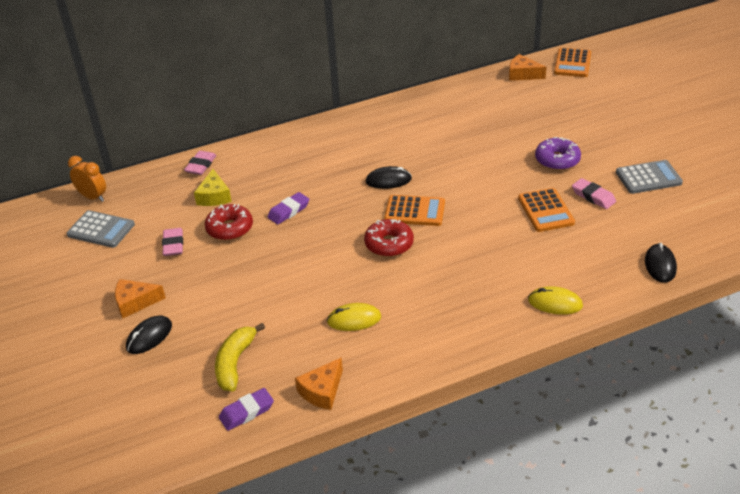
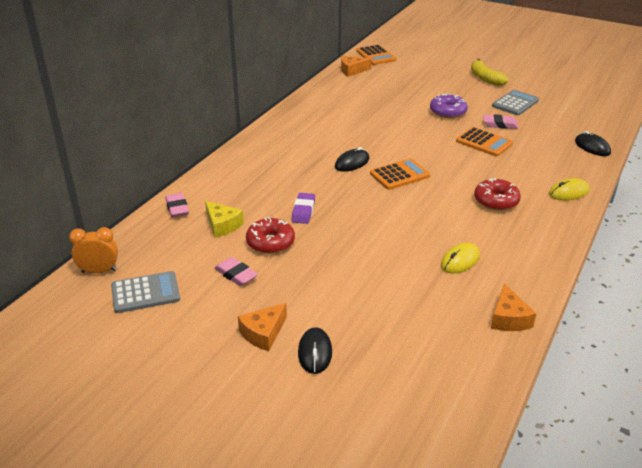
camera: 40 degrees left, 5 degrees down
yellow banana [215,323,265,391] -> yellow banana moved to [471,59,509,86]
purple eraser [219,388,274,431] -> none
red donut [364,219,414,257] -> red donut moved to [474,178,521,211]

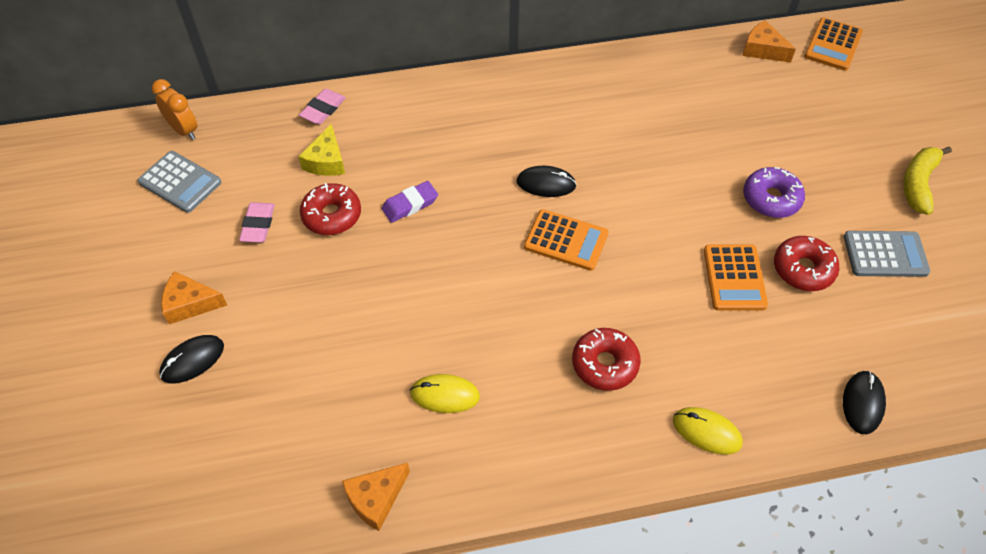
camera: 50 degrees right, 20 degrees up
pink eraser [483,114,518,129] -> red donut [774,236,839,291]

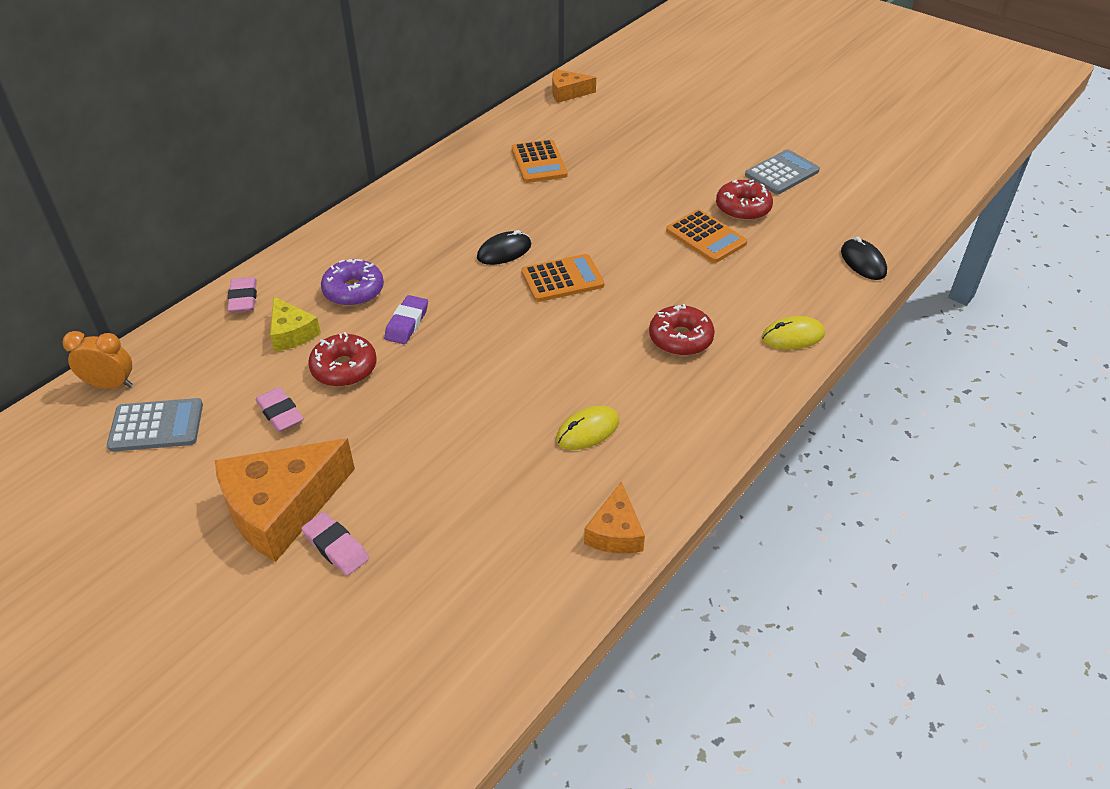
camera: 40 degrees left, 10 degrees down
black mouse [159,335,224,384] -> pink eraser [301,512,369,576]
orange cheese [161,271,227,324] -> orange cheese [215,438,355,562], size x1.89
purple donut [743,167,805,218] -> purple donut moved to [321,259,384,306]
orange calculator [804,17,863,71] -> orange calculator moved to [512,139,568,183]
yellow banana [903,146,952,215] -> none

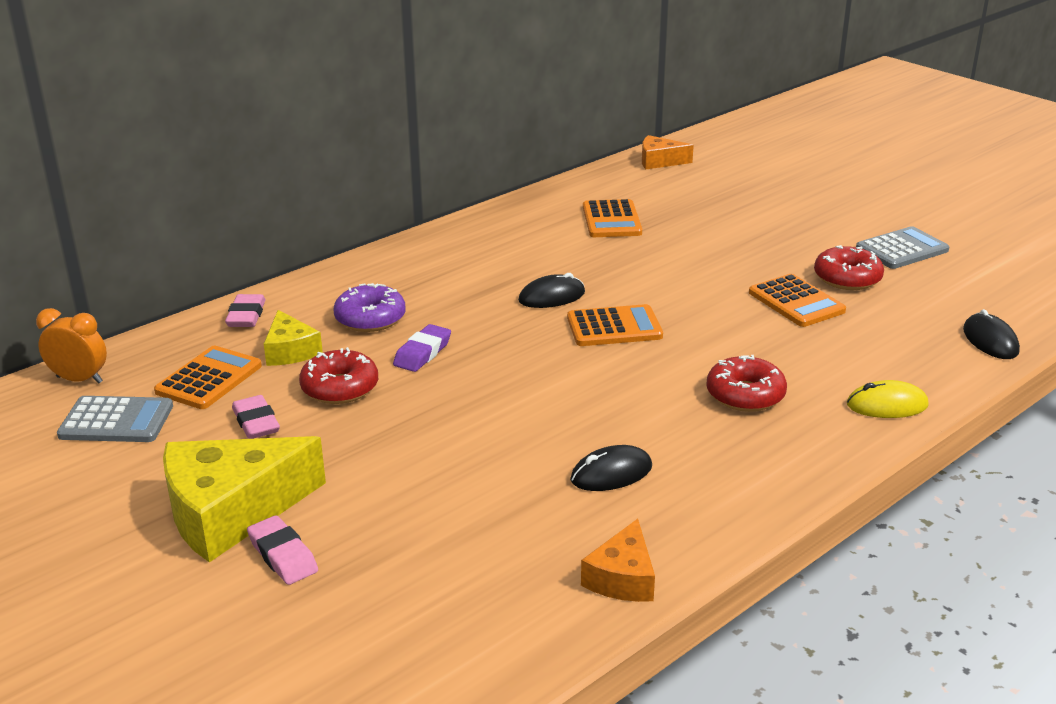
camera: 10 degrees right, 15 degrees down
orange cheese [215,438,355,562] -> yellow cheese [163,436,326,562]
yellow mouse [556,406,619,450] -> black mouse [570,445,652,491]
none -> orange calculator [154,346,262,409]

